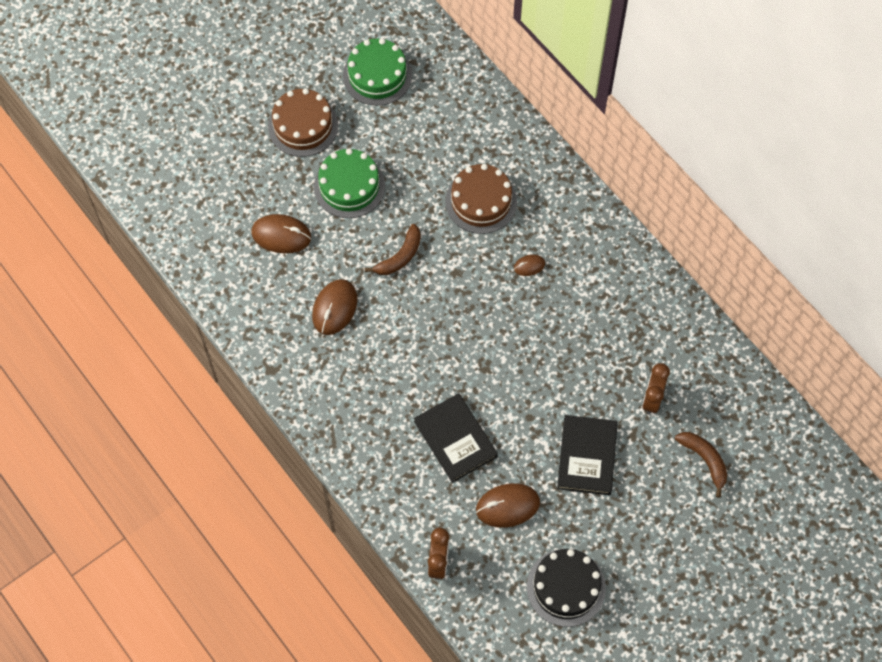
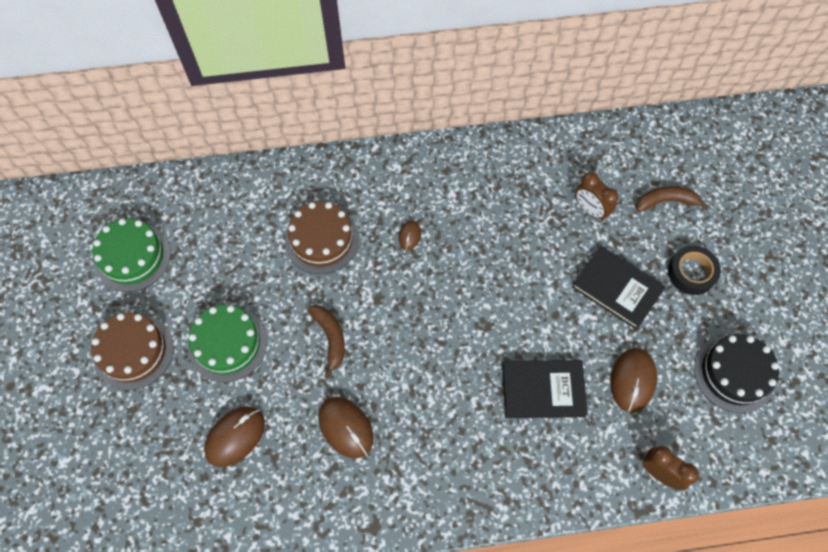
camera: 60 degrees left, 0 degrees up
none -> black tape [668,246,721,295]

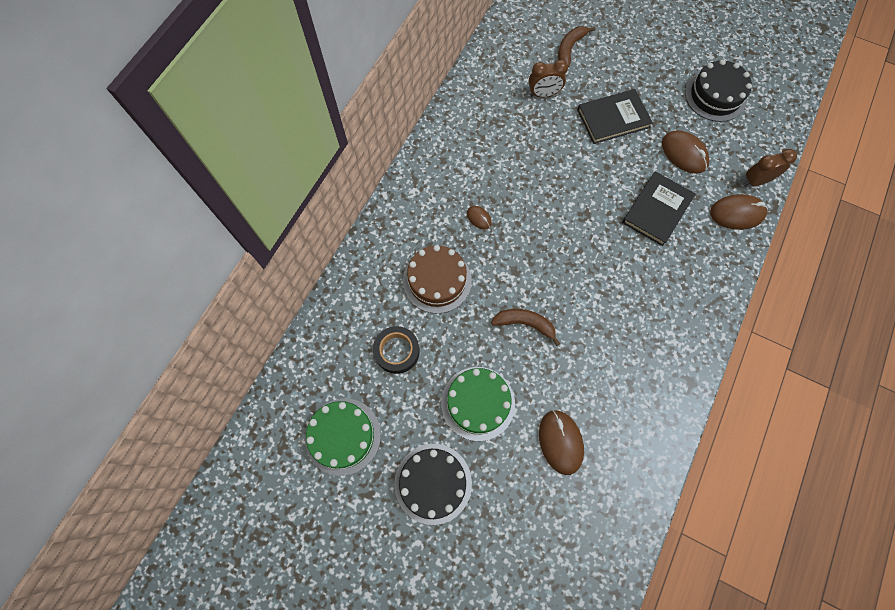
camera: 55 degrees left, 5 degrees up
brown cake [91,312,174,390] -> black cake [395,444,472,525]
brown mouse [318,397,374,458] -> brown mouse moved to [710,194,768,230]
black tape [668,246,721,295] -> black tape moved to [373,326,420,374]

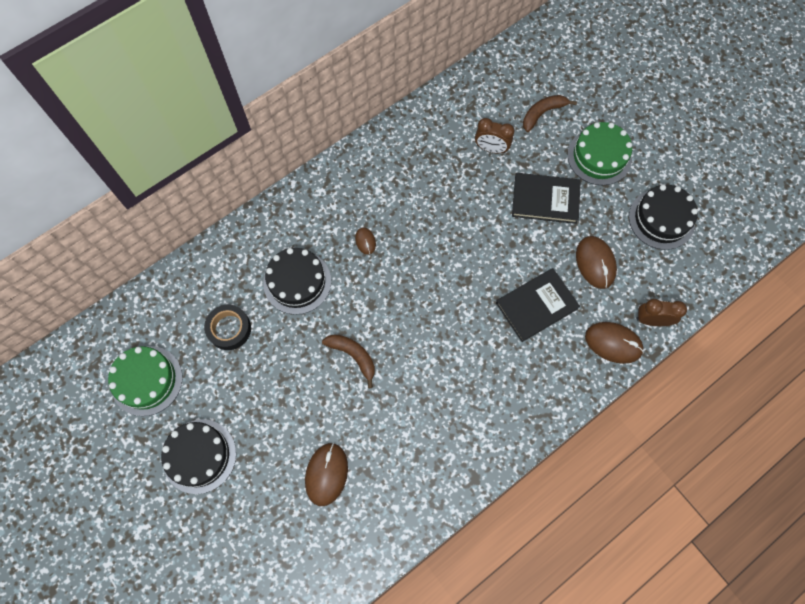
camera: 25 degrees right, 0 degrees up
brown cake [403,245,472,314] -> black cake [264,248,331,315]
green cake [441,367,515,441] -> green cake moved to [568,122,632,185]

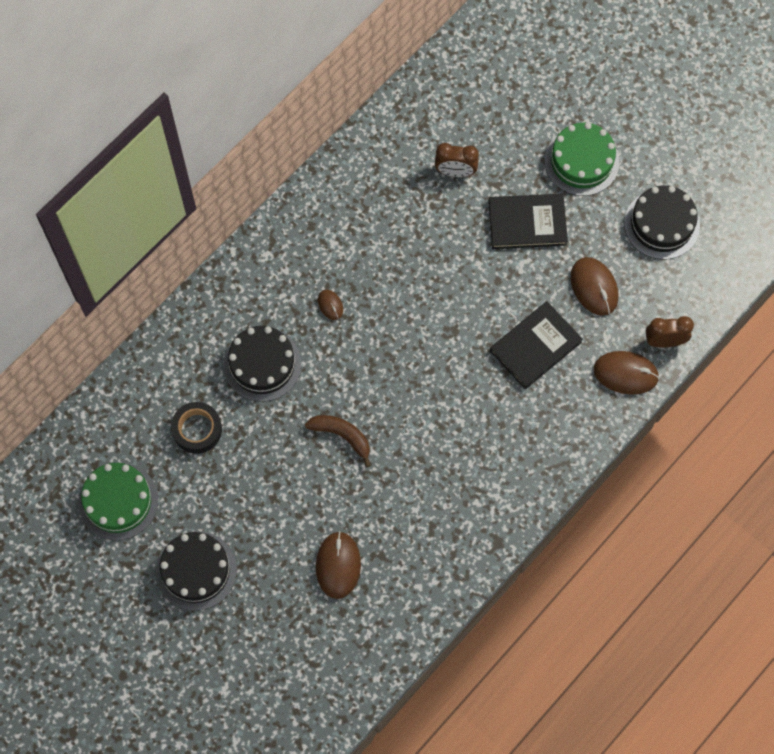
camera: 10 degrees left, 0 degrees up
brown banana [523,95,577,132] -> none

